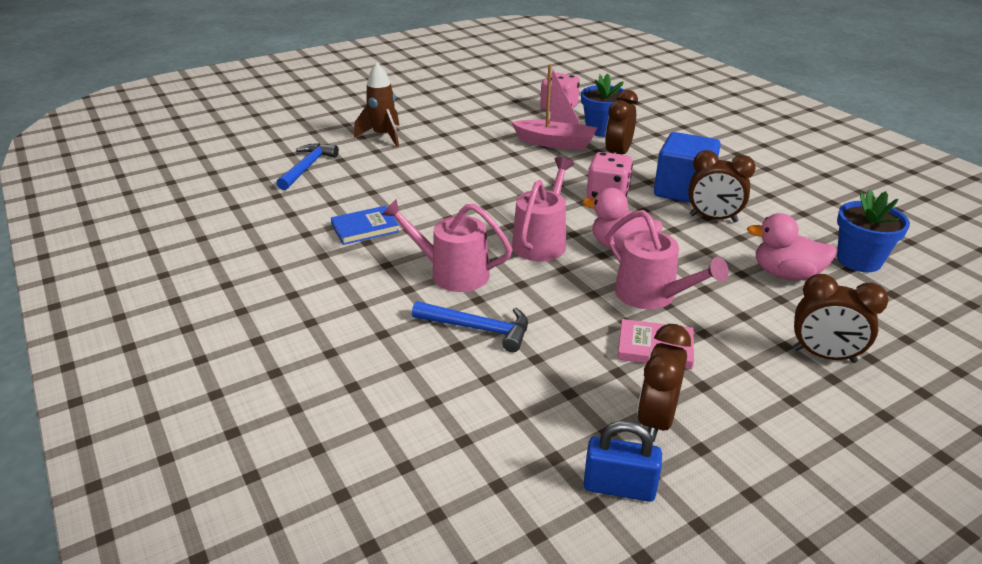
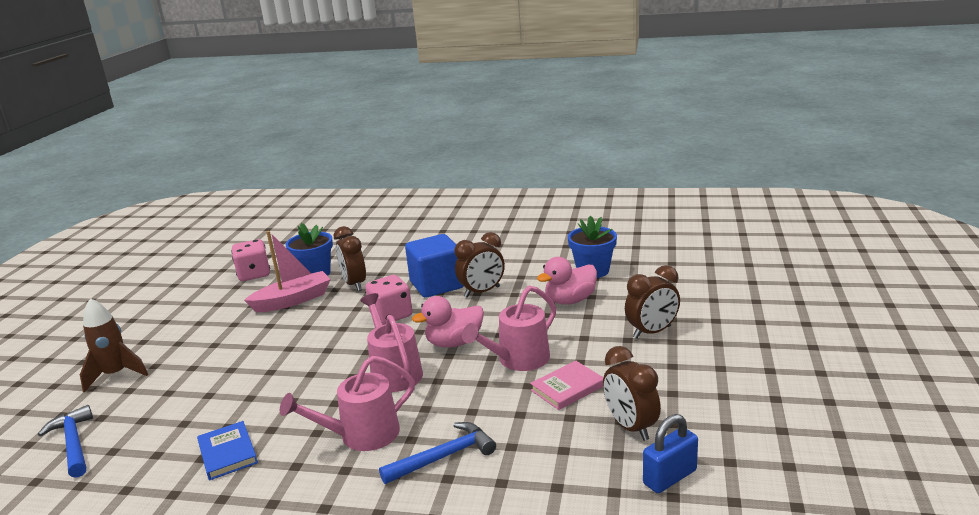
camera: 45 degrees left, 10 degrees down
blue book [331,206,399,245] -> blue book turned 45 degrees counterclockwise [197,421,258,480]
pink watering can [607,210,729,310] -> pink watering can turned 135 degrees clockwise [462,286,556,371]

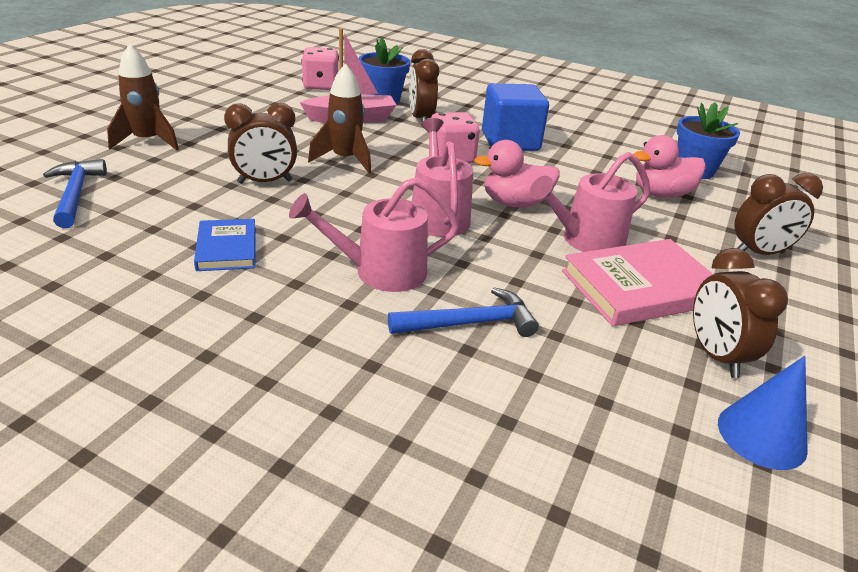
camera: 10 degrees right, 10 degrees up
brown clock [455,232,505,298] -> brown clock moved to [224,103,297,184]
pink book [530,361,604,410] -> pink book [562,239,713,326], size x1.71
blue padlock [643,414,698,493] -> blue cone [718,356,808,470]
none -> brown rocket [308,64,372,174]

